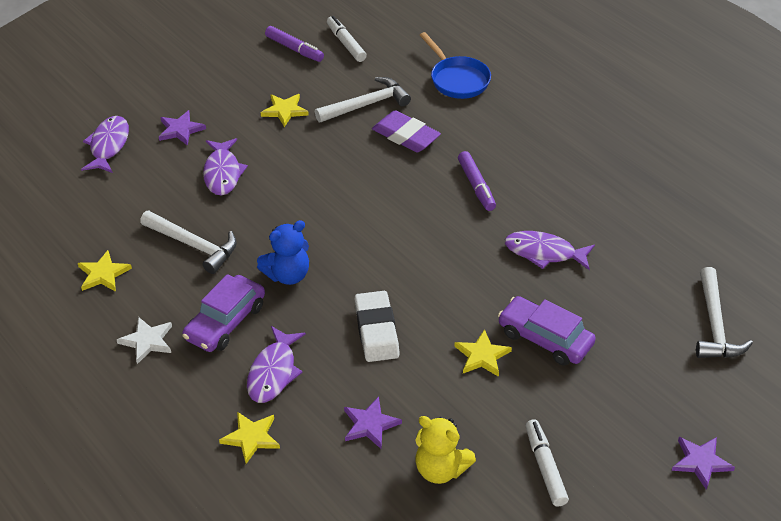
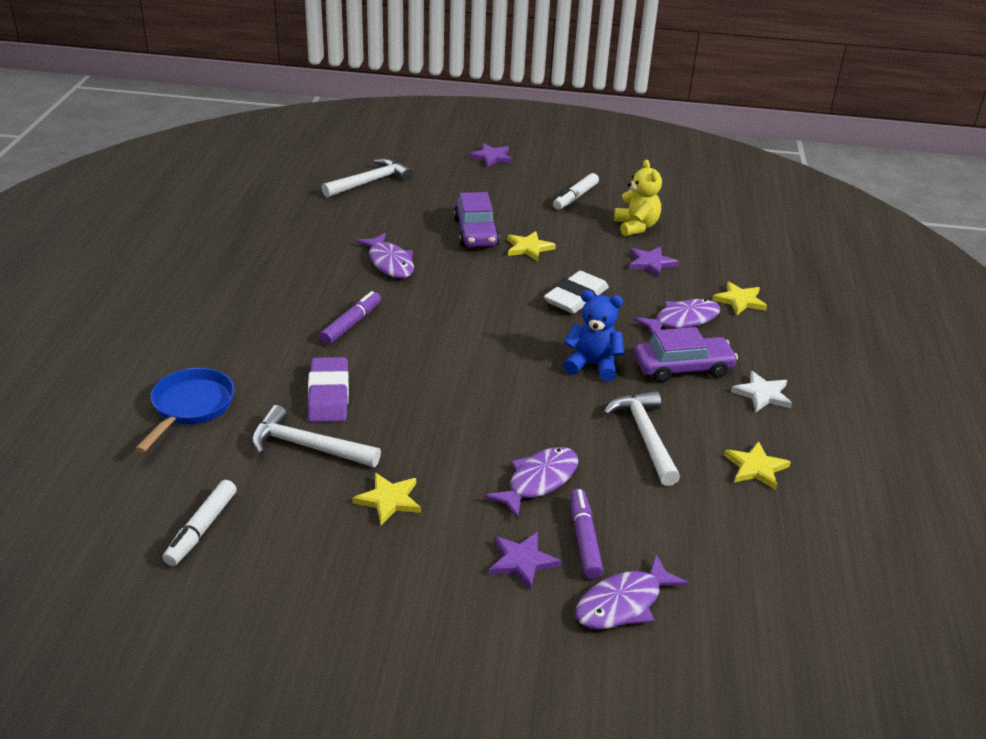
camera: 135 degrees left, 10 degrees down
purple marker [265,26,324,62] -> purple marker moved to [570,489,604,579]

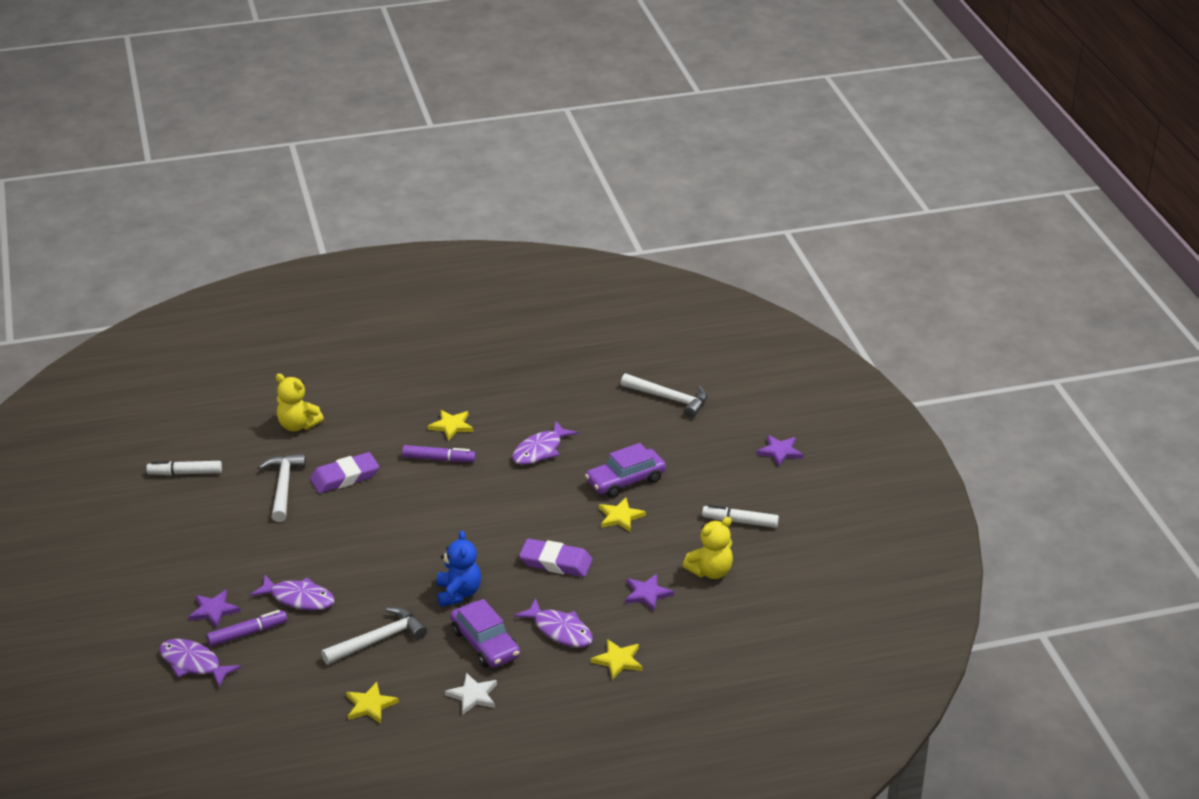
camera: 70 degrees right, 0 degrees up
blue pan [135,368,235,453] -> yellow teddy bear [276,374,324,431]
yellow star [352,473,421,525] -> yellow star moved to [428,410,473,441]
white eraser [544,271,609,314] -> purple eraser [519,538,593,577]

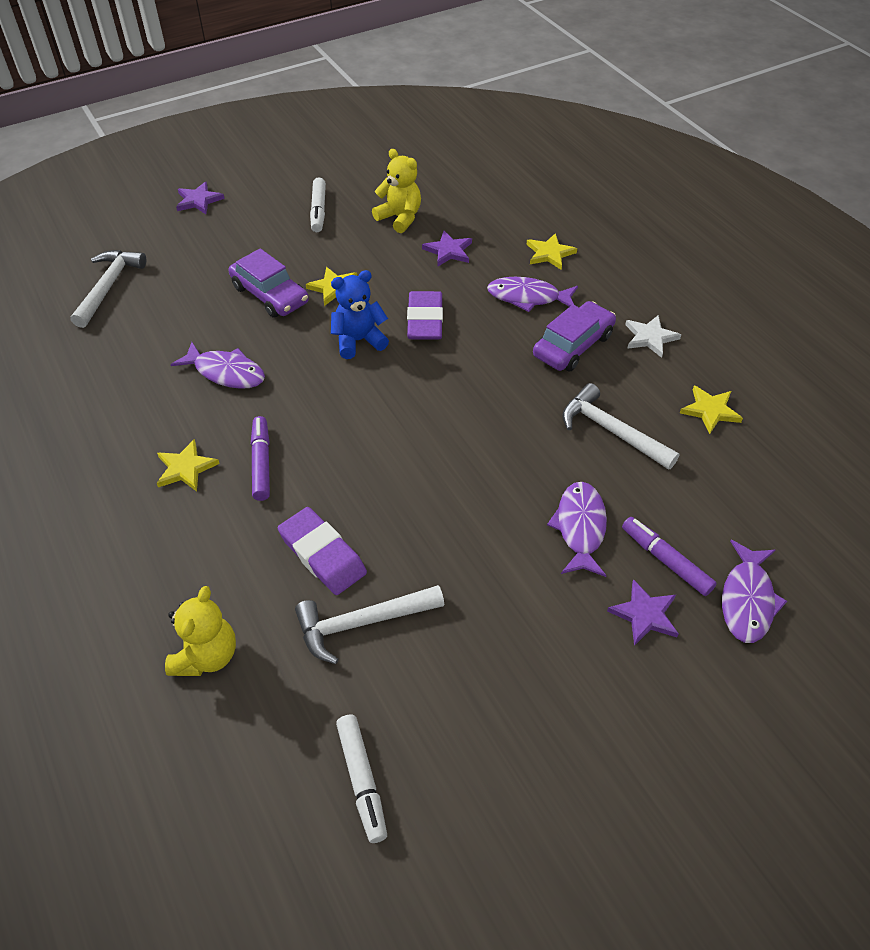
camera: 105 degrees left, 15 degrees up
blue teddy bear [436,530,481,607] -> blue teddy bear moved to [331,270,389,359]
purple fish [514,598,593,648] -> purple fish turned 105 degrees counterclockwise [487,277,578,312]

